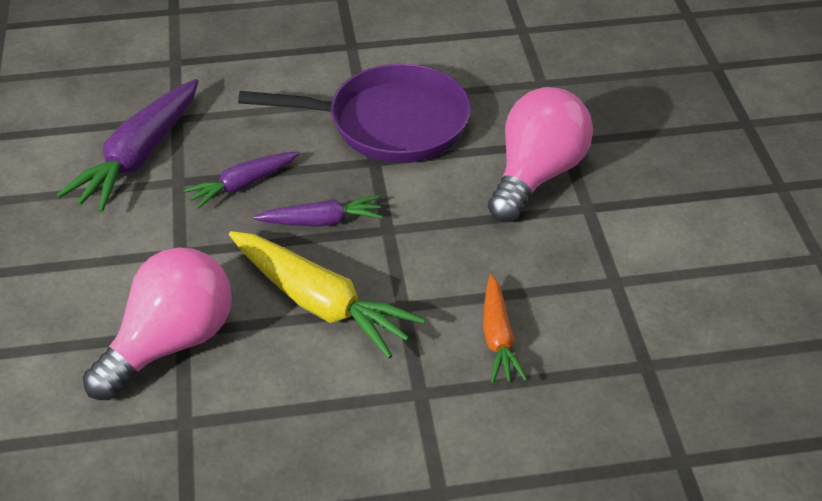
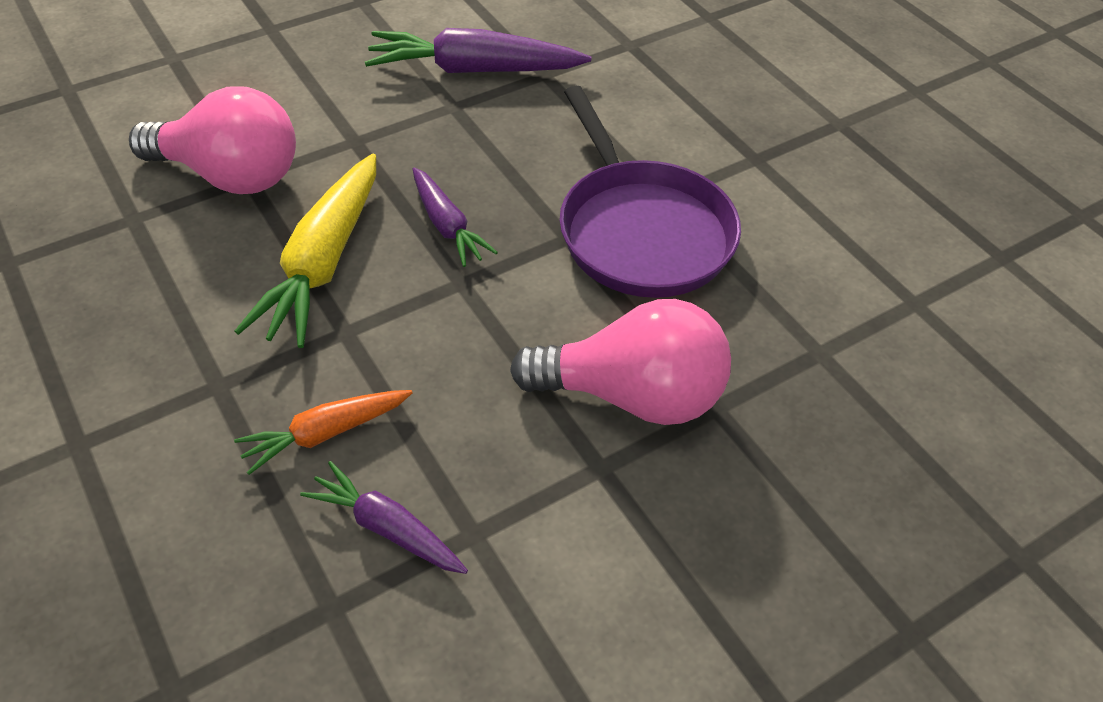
camera: 65 degrees right, 5 degrees up
purple carrot [183,151,299,209] -> purple carrot moved to [300,461,468,574]

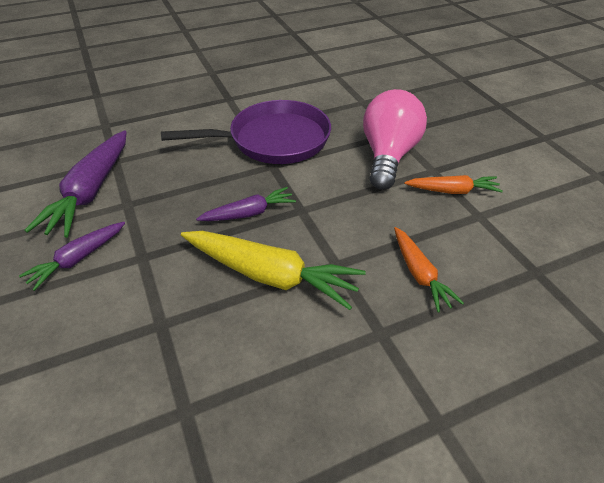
camera: 80 degrees left, 5 degrees down
pink light bulb [129,86,296,194] -> none
purple carrot [300,461,468,574] -> purple carrot moved to [19,222,125,291]
none -> orange carrot [404,175,503,194]

